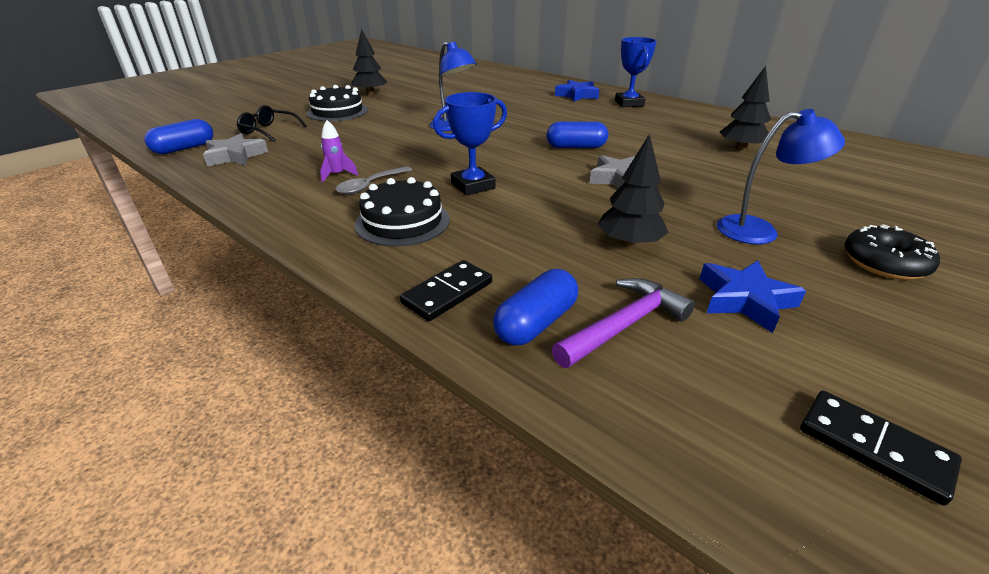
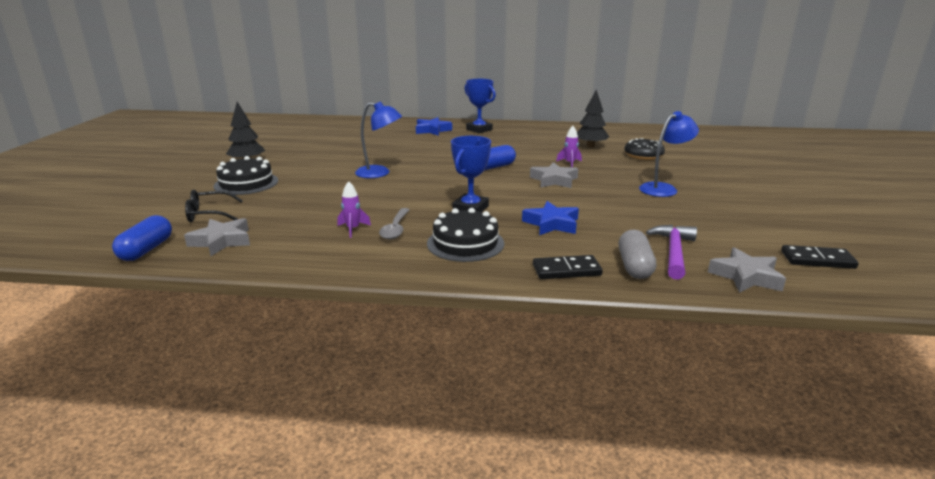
camera: 35 degrees left, 10 degrees down
black domino [400,260,492,321] -> black domino turned 75 degrees clockwise [533,255,603,279]
blue capsule [493,269,578,346] -> grey capsule [619,230,656,279]
black tree [598,134,669,247] -> none
blue star [700,260,806,333] -> blue star moved to [522,201,579,235]
black donut [844,224,940,280] -> black donut moved to [624,138,665,160]
none -> purple rocket [556,126,582,167]
none -> grey star [708,247,786,293]

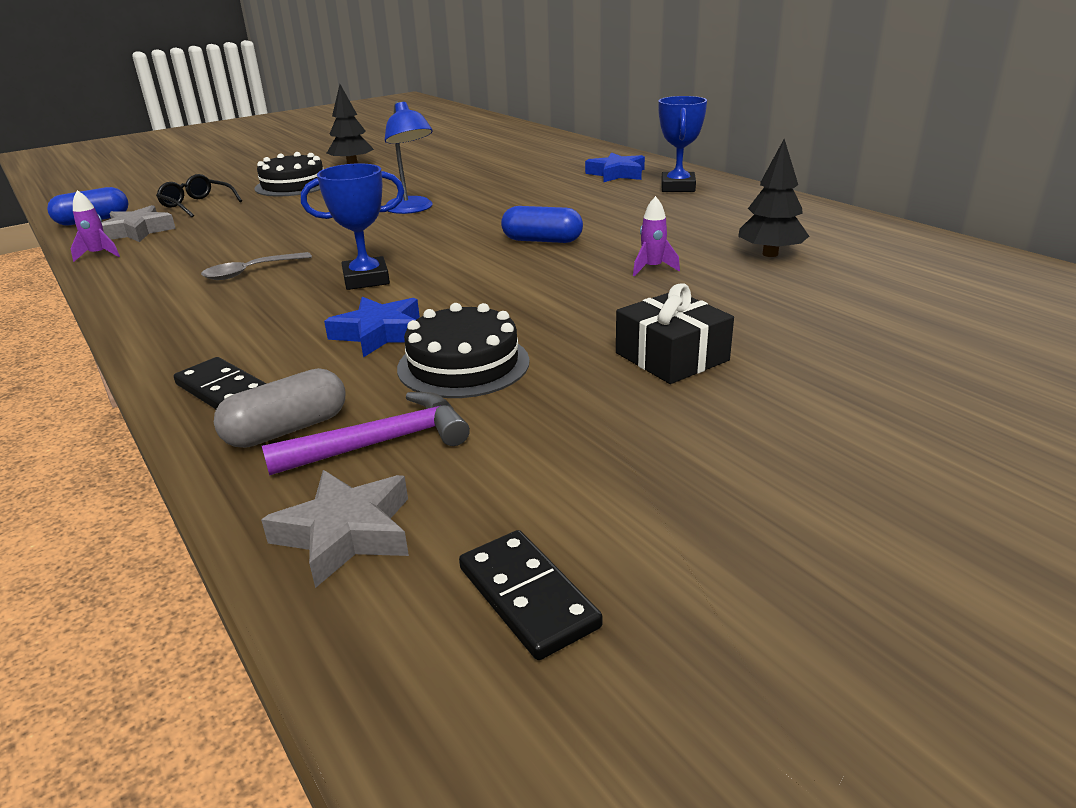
camera: 50 degrees right, 5 degrees up
purple rocket [338,181,371,238] -> purple rocket moved to [71,190,120,262]
black cake [427,208,504,262] -> black cake moved to [397,303,530,398]
grey star [530,162,578,188] -> none
black donut [624,138,665,160] -> none
blue lamp [639,111,699,197] -> black gift [616,283,734,384]

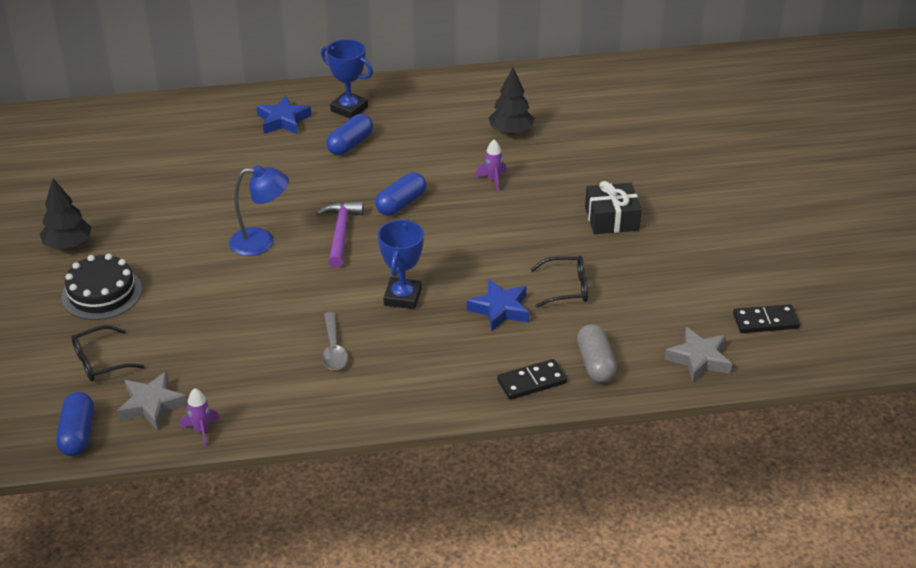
camera: 65 degrees left, 10 degrees up
purple hammer [262,392,470,476] -> purple hammer moved to [316,201,364,268]
black cake [397,303,530,398] -> black glasses [530,256,588,308]
none -> blue capsule [326,114,373,155]

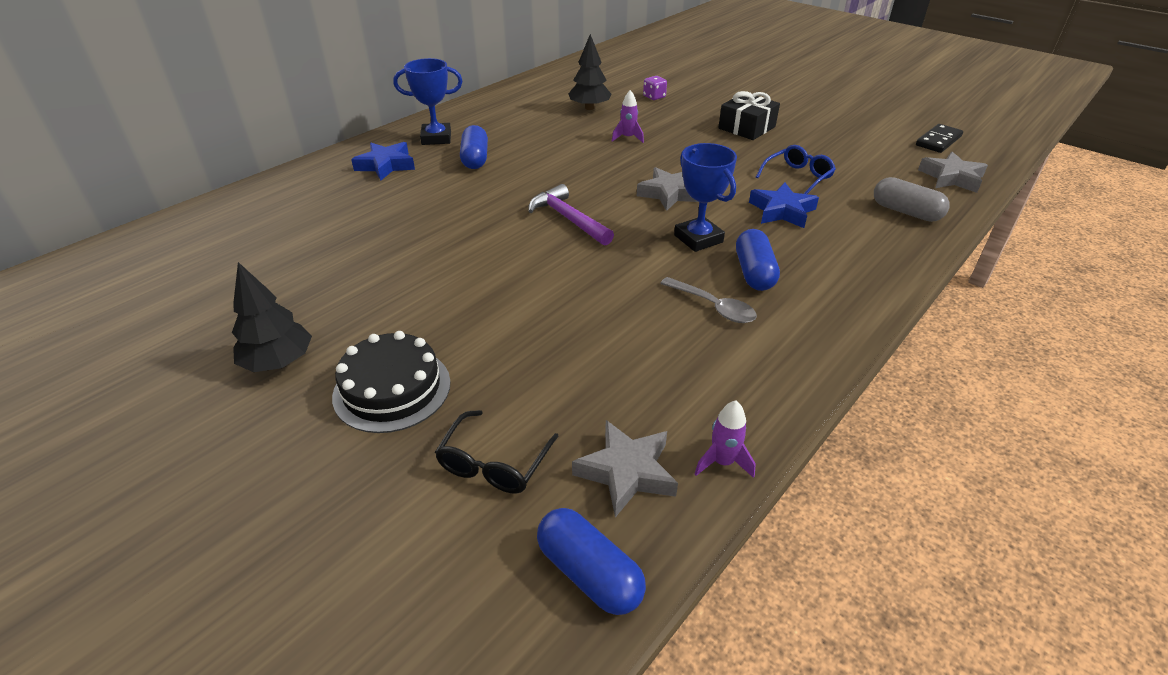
camera: 40 degrees left, 0 degrees up
blue lamp [229,165,289,256] -> none
blue capsule [375,172,426,216] -> blue capsule moved to [736,229,780,291]
black domino [497,359,567,400] -> none
black glasses [530,256,588,308] -> blue glasses [756,145,836,194]
none -> grey star [637,167,699,211]
none -> purple dice [643,76,667,100]

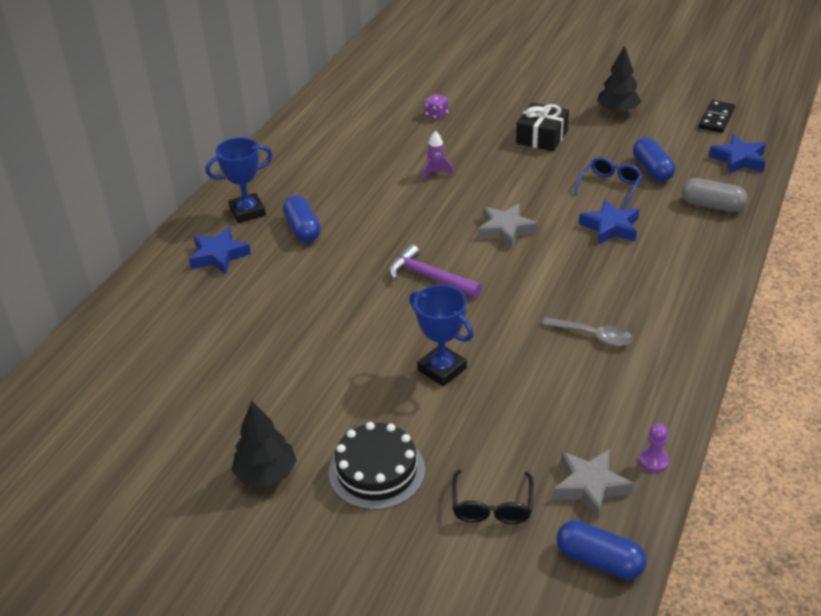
camera: 15 degrees left, 0 degrees up
black tree [568,34,611,110] -> black tree moved to [597,45,642,114]
blue trophy [674,143,737,252] -> blue trophy moved to [409,285,474,386]
purple rocket [695,401,756,478] -> purple pawn [639,423,670,472]
blue capsule [736,229,780,291] -> blue capsule moved to [633,137,675,181]
grey star [918,152,988,193] -> blue star [709,134,766,174]

